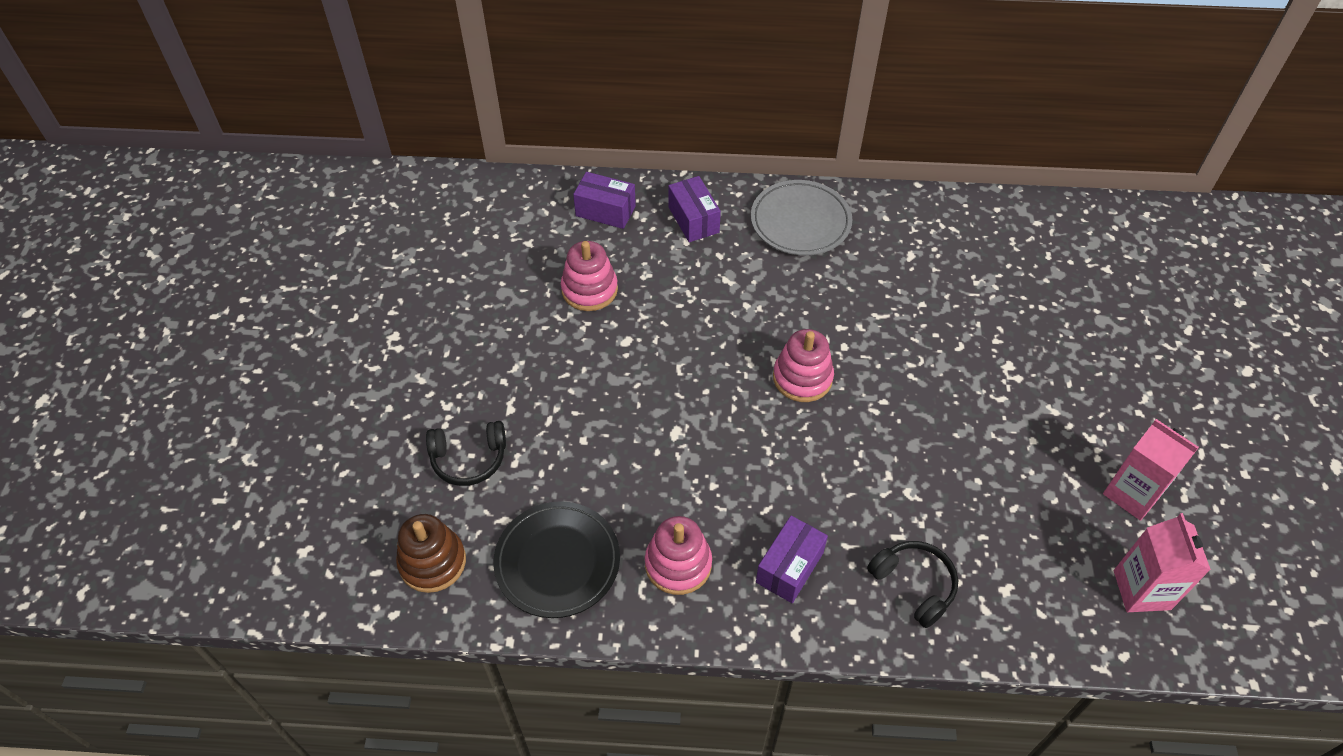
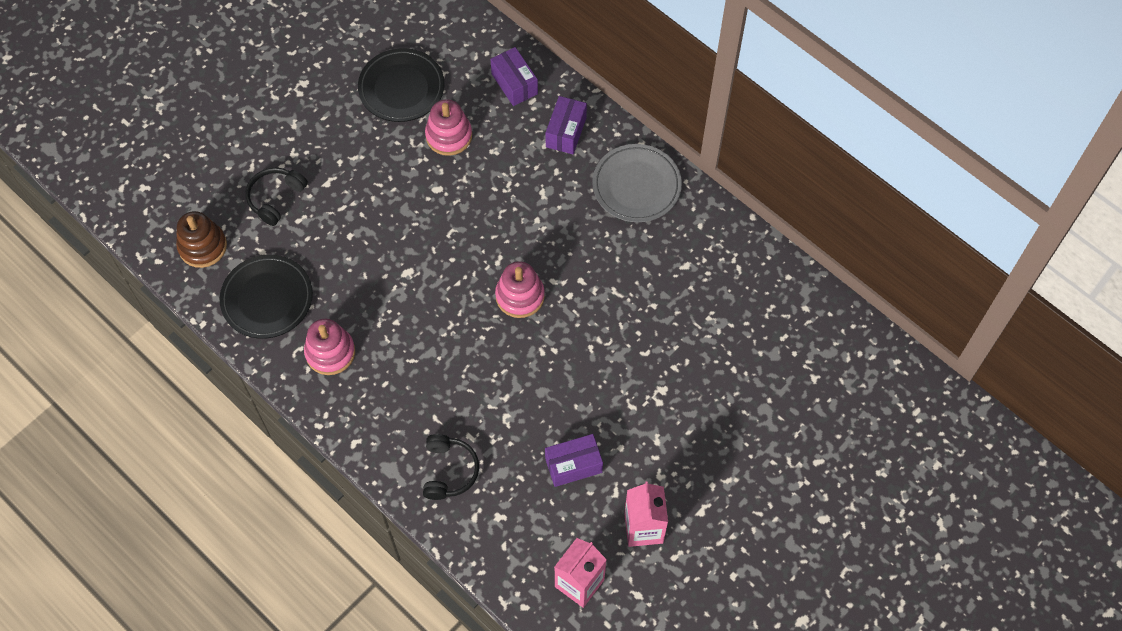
camera: 40 degrees right, 10 degrees up
black headphones [426,421,506,486] -> black headphones turned 90 degrees clockwise [246,168,308,226]
purple box [756,515,828,603] -> purple box moved to [545,434,603,487]
none -> black plate [358,48,445,122]

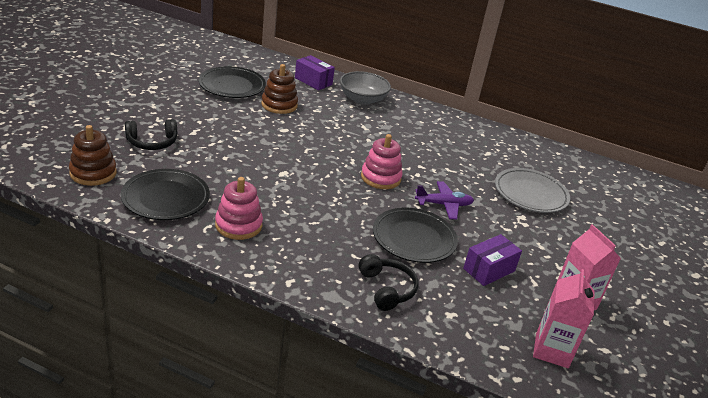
camera: 25 degrees left, 30 degrees down
black headphones [246,168,308,226] -> black headphones turned 120 degrees counterclockwise [125,119,177,150]
pink stacking toy [425,99,472,156] -> brown stacking toy [261,64,298,114]
purple box [545,96,587,154] -> grey bowl [340,71,391,105]
grey plate [592,144,682,222] -> grey plate moved to [495,168,570,213]
none -> black plate [373,208,458,263]
none -> purple plane [415,181,474,219]

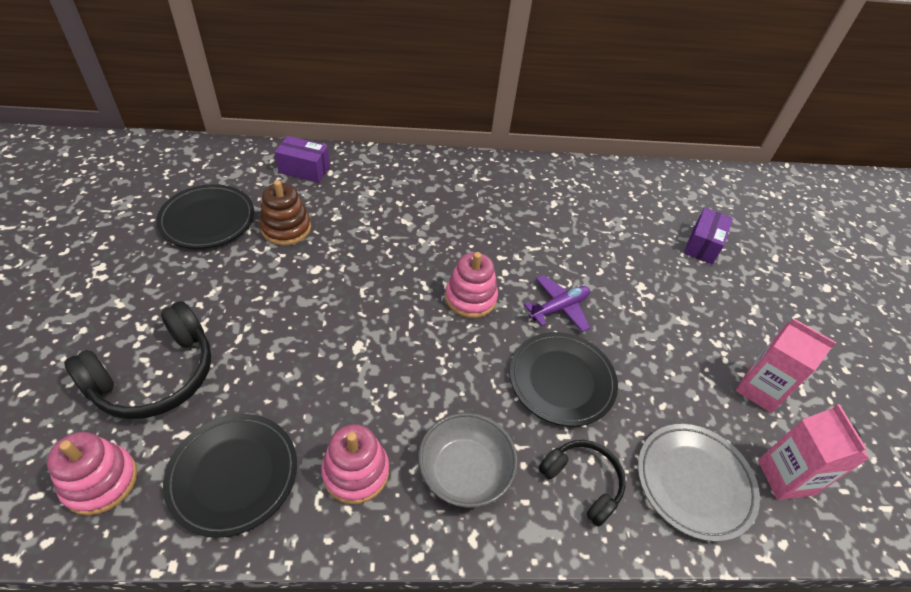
camera: 25 degrees left, 15 degrees up
brown stacking toy [69,125,117,186] -> pink stacking toy [47,432,137,515]
black headphones [125,119,177,150] -> black headphones [64,301,212,419], size x1.62
grey bowl [340,71,391,105] -> grey bowl moved to [418,413,518,508]
purple box [463,234,522,286] -> purple box moved to [684,208,733,265]
grey plate [495,168,570,213] -> grey plate moved to [638,424,760,542]

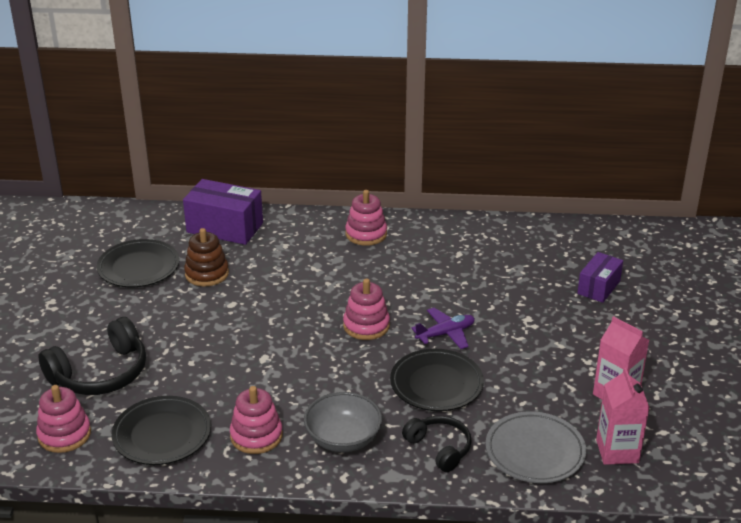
camera: 10 degrees right, 15 degrees down
purple box [275,136,330,183] -> purple box [183,179,263,245], size x1.62
none -> pink stacking toy [345,190,387,246]

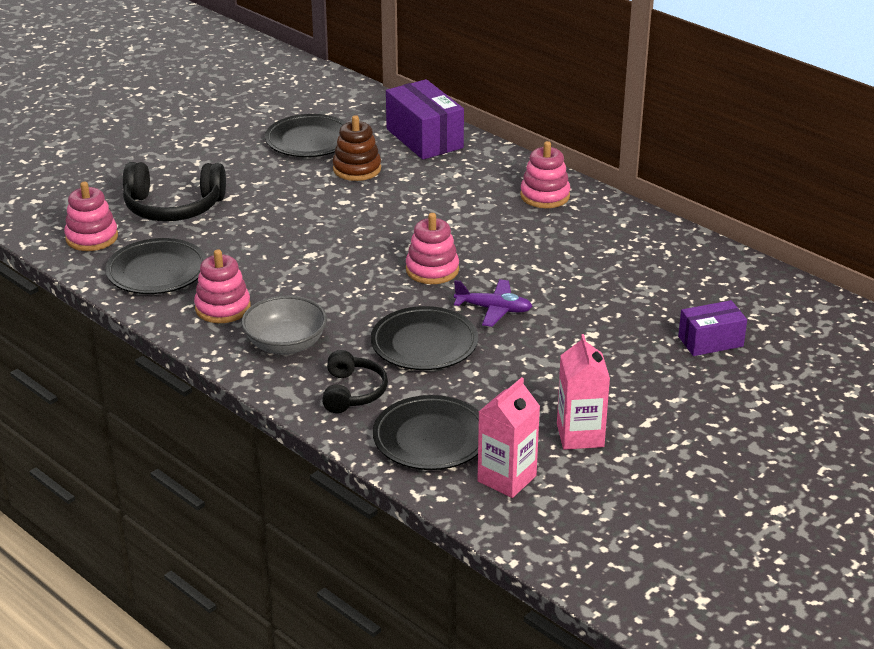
camera: 40 degrees right, 0 degrees up
grey plate [486,412,586,483] -> black plate [373,395,479,470]

